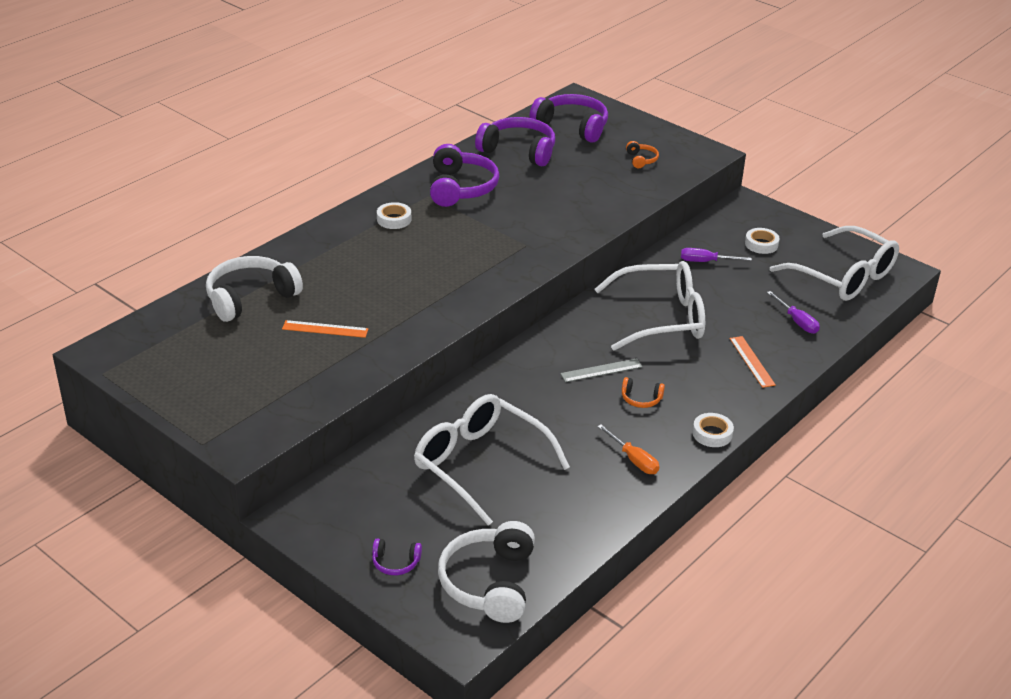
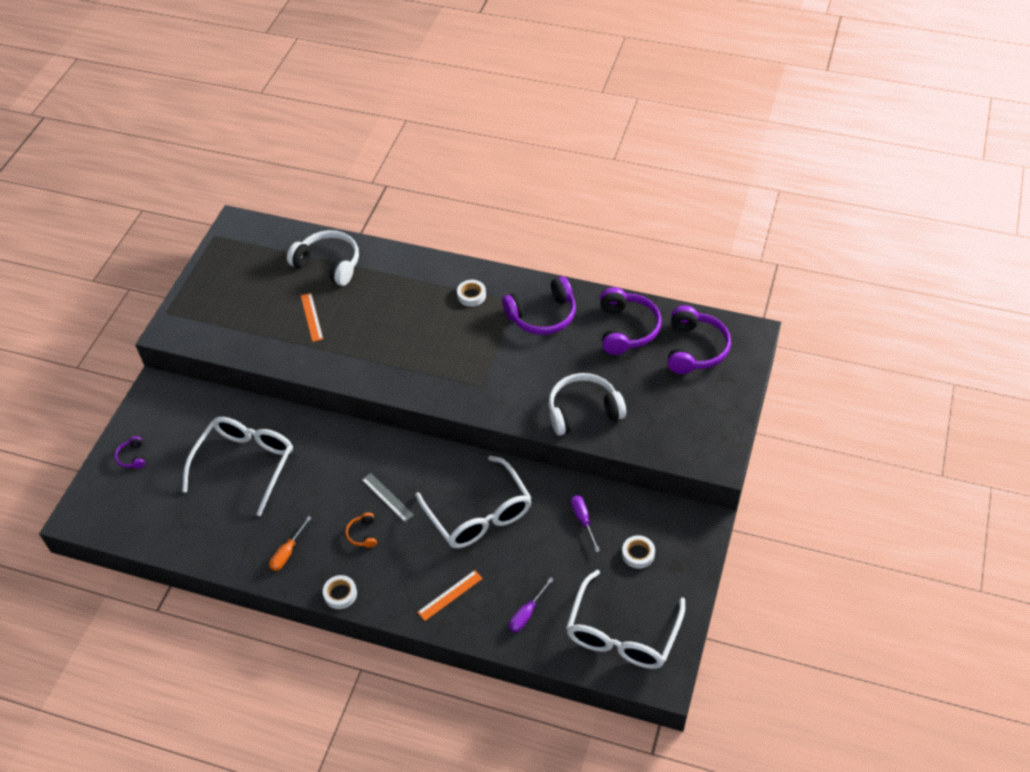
camera: 70 degrees right, 15 degrees up
white headphones [438,521,535,623] -> white headphones moved to [548,373,626,436]
orange headphones [626,141,659,168] -> none

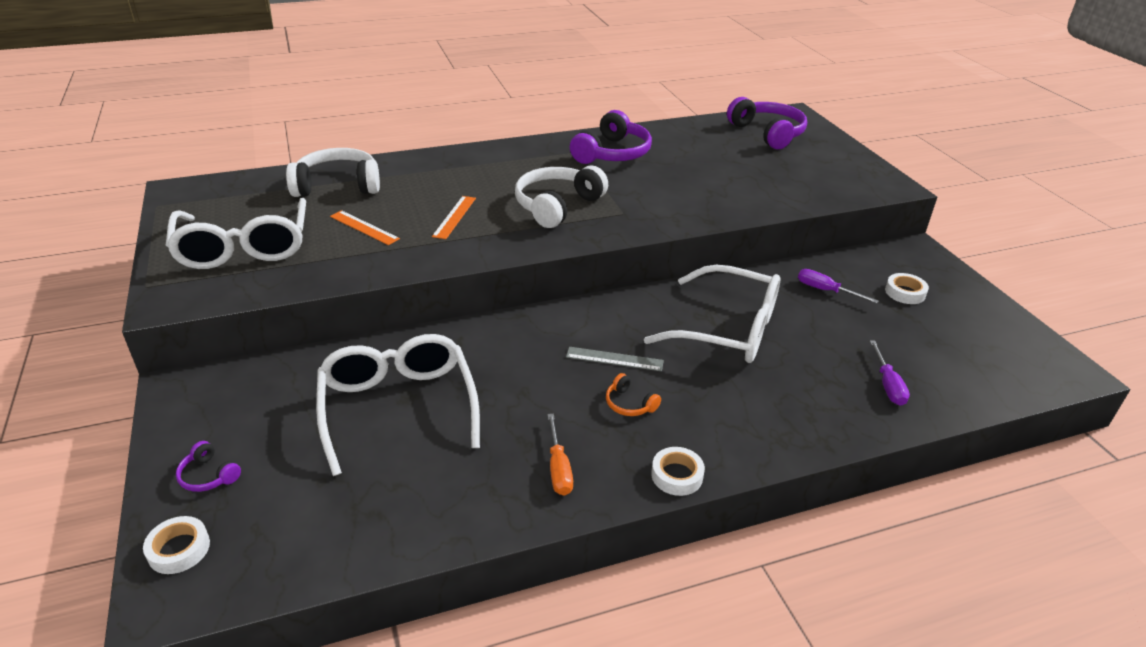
camera: 40 degrees left, 15 degrees down
orange ruler [417,570,483,621] -> orange ruler moved to [432,196,476,239]
white tape [457,280,486,307] -> white tape moved to [143,516,210,574]
white headphones [548,373,626,436] -> white headphones moved to [515,165,608,228]
white glasses [566,570,685,669] -> white glasses moved to [166,198,306,269]
purple headphones [600,287,662,355] -> none

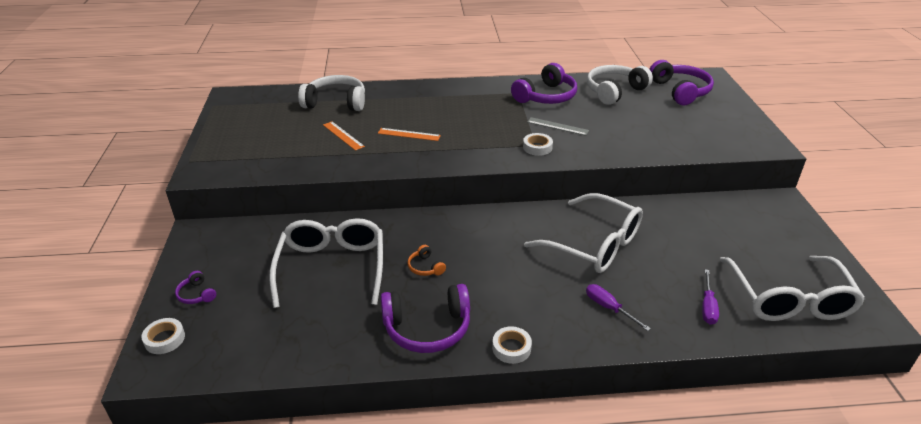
camera: 15 degrees right, 0 degrees up
white glasses [166,198,306,269] -> white glasses moved to [720,256,865,321]
orange ruler [432,196,476,239] -> orange ruler turned 75 degrees clockwise [378,128,441,141]
white headphones [515,165,608,228] -> white headphones moved to [587,65,653,105]
orange screwdriver [547,414,573,496] -> purple headphones [381,284,470,353]
grey ruler [566,347,664,371] -> grey ruler moved to [527,117,589,136]
orange headphones [606,373,661,416] -> orange headphones moved to [407,245,446,276]
purple screwdriver [798,269,878,303] -> purple screwdriver moved to [586,284,651,331]
white tape [885,273,929,304] -> white tape moved to [523,133,553,156]

